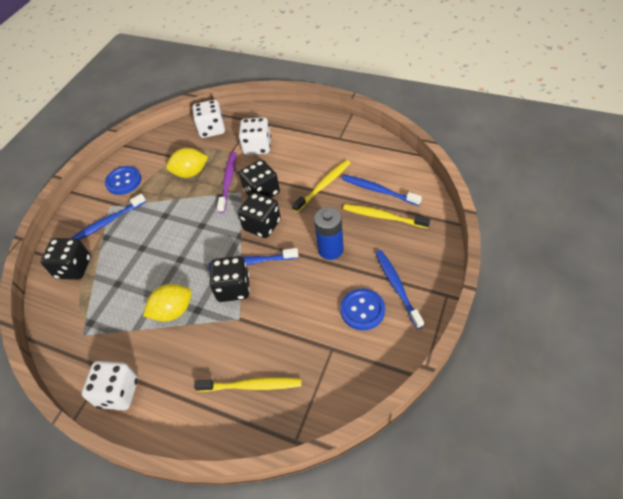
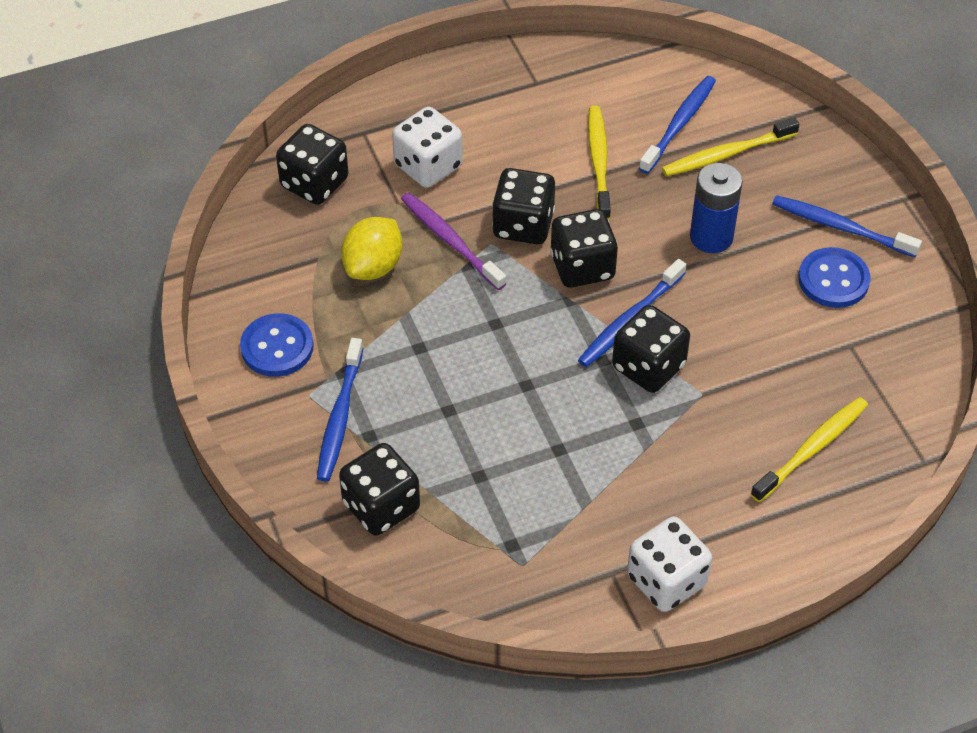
camera: 50 degrees left, 0 degrees up
yellow lemon [143,284,192,322] -> none
white dice [192,100,225,138] -> black dice [276,124,348,205]
blue toothbrush [342,175,422,206] -> blue toothbrush turned 135 degrees clockwise [639,76,716,174]

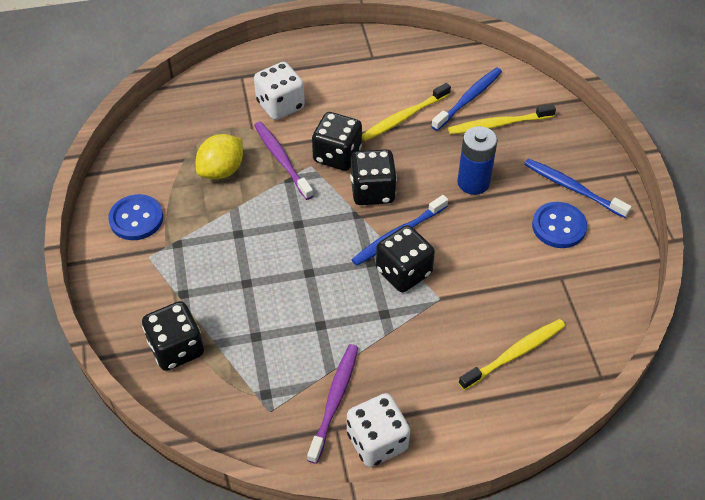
camera: 10 degrees right, 0 degrees up
black dice [276,124,348,205] -> none
blue toothbrush [317,338,363,482] -> none
yellow toothbrush [588,106,611,220] -> yellow toothbrush turned 135 degrees counterclockwise [362,83,451,141]
none -> purple toothbrush [307,344,358,464]

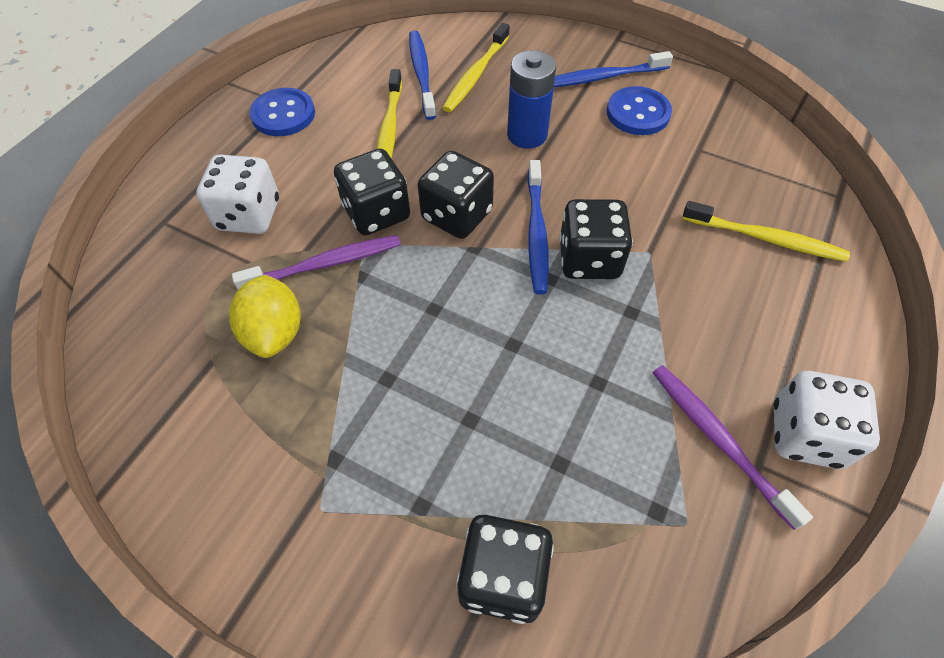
camera: 50 degrees left, 5 degrees up
blue button [108,194,163,240] -> blue button moved to [249,88,315,136]
purple toothbrush [254,122,313,200] -> purple toothbrush turned 150 degrees clockwise [232,235,401,289]
yellow toothbrush [458,319,565,390] -> yellow toothbrush turned 105 degrees clockwise [682,201,850,262]

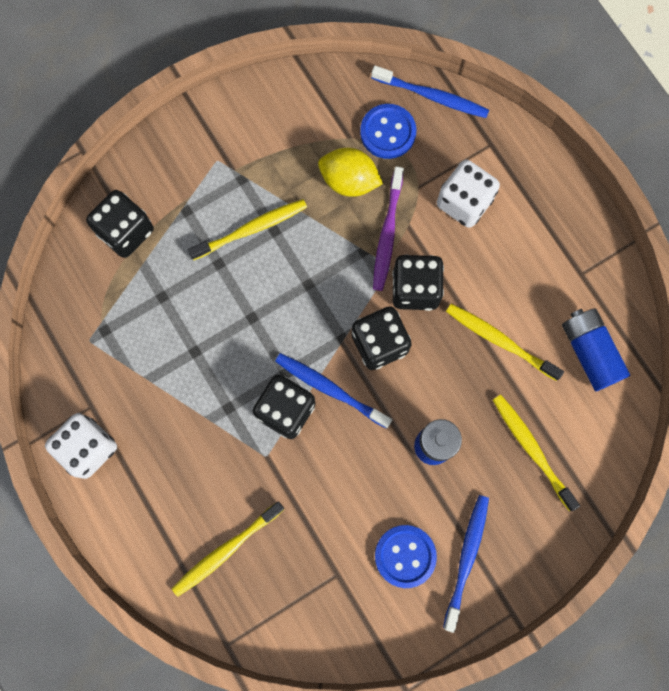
camera: 120 degrees right, 20 degrees up
blue button [249,88,315,136] -> blue button moved to [360,104,416,159]
blue toothbrush [409,30,436,120] -> blue toothbrush moved to [371,65,489,118]
purple toothbrush [653,365,813,530] -> none
none -> yellow toothbrush [188,199,307,260]
none -> blue battery [562,308,630,391]

